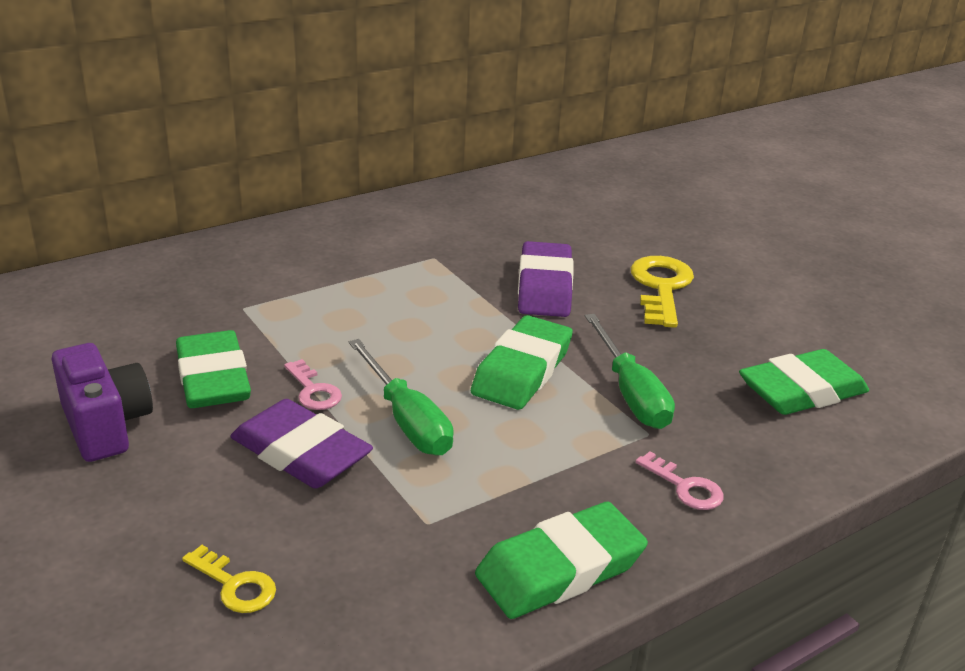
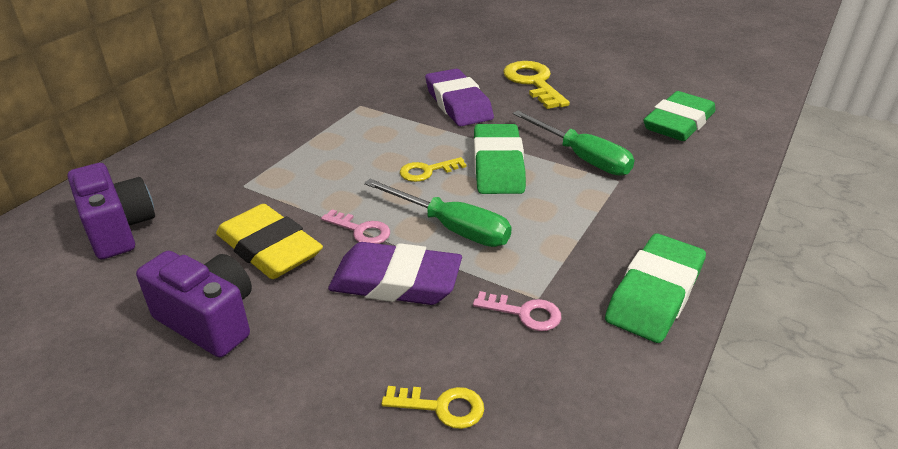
camera: 25 degrees left, 5 degrees up
green eraser [176,330,251,408] -> yellow eraser [216,204,323,279]
pink key [636,452,724,510] -> pink key moved to [473,291,561,331]
none -> purple camera [68,163,155,259]
none -> yellow key [400,157,467,182]

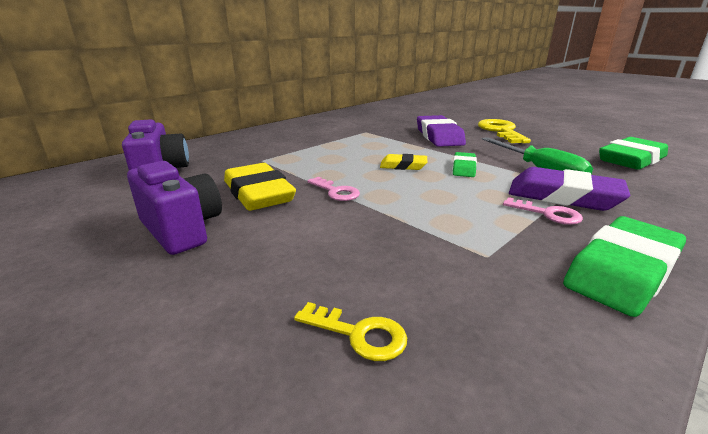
camera: 15 degrees right, 10 degrees down
purple eraser [328,242,462,305] -> purple eraser moved to [509,167,630,211]
green screwdriver [364,179,512,247] -> none
yellow key [400,157,467,182] -> yellow eraser [380,154,427,170]
pink key [473,291,561,331] -> pink key moved to [503,197,583,225]
green eraser [474,124,526,194] -> green eraser [452,152,477,177], size x0.55

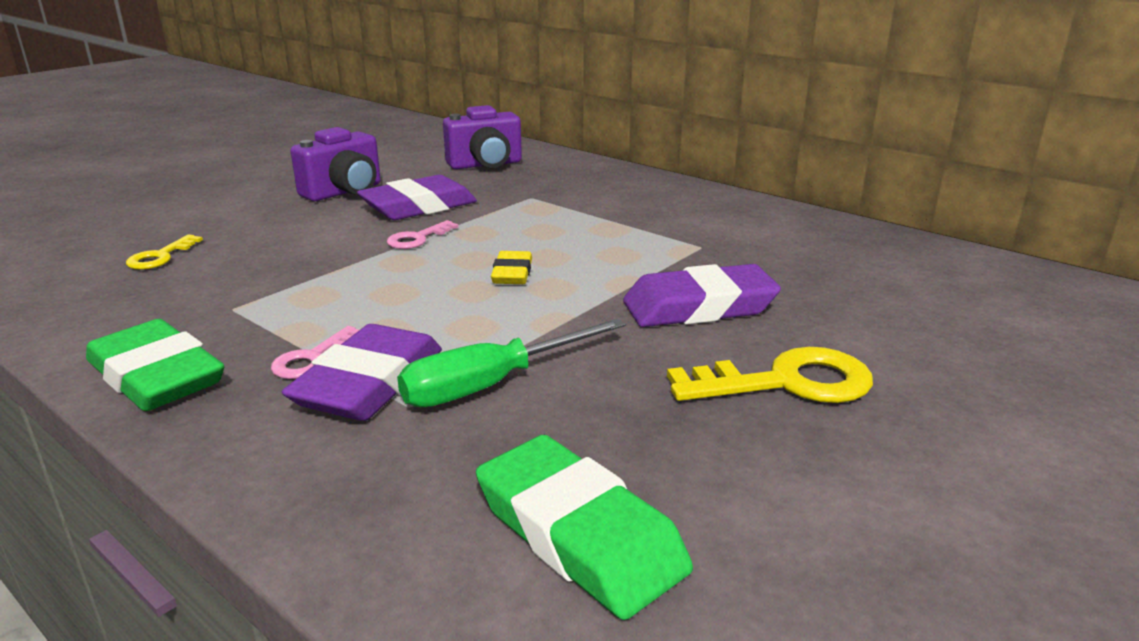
camera: 85 degrees right, 0 degrees up
yellow eraser [224,163,296,211] -> purple eraser [357,175,477,220]
green eraser [452,152,477,177] -> none

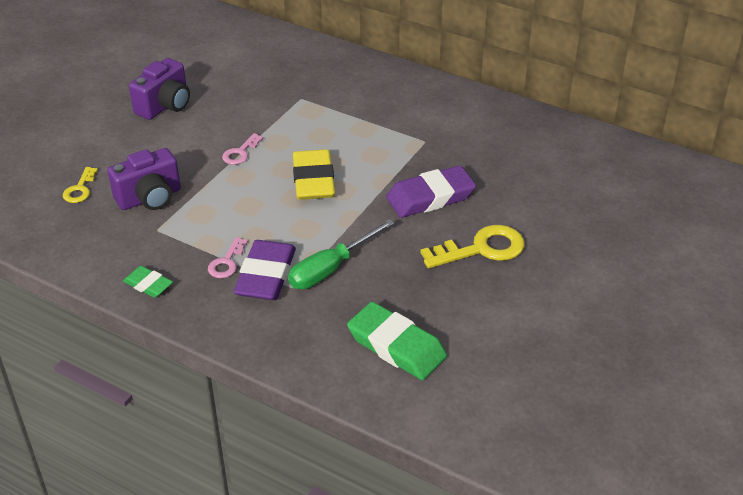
camera: 10 degrees left, 15 degrees up
green eraser [86,319,224,411] -> green eraser [123,266,173,298], size x0.55
purple eraser [357,175,477,220] -> none
purple camera [443,105,522,169] -> purple camera moved to [108,148,181,210]
yellow eraser [491,251,532,284] -> yellow eraser [293,149,335,200], size x1.82

